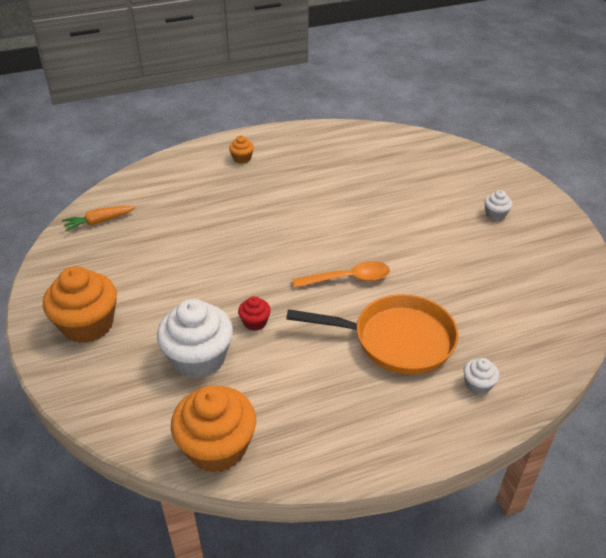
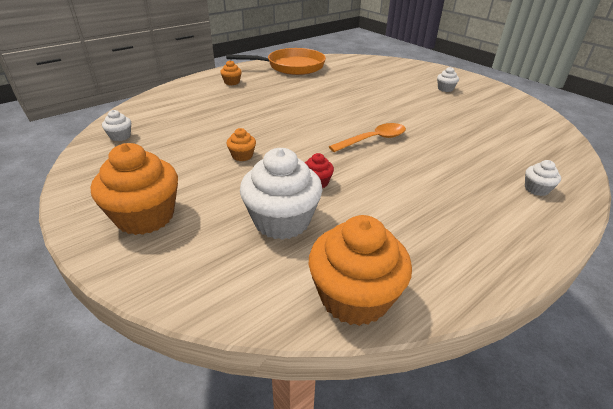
camera: 20 degrees left, 5 degrees down
orange carrot [62,206,135,231] -> white cupcake [102,110,131,141]
orange pan [286,294,459,374] -> orange pan moved to [226,48,326,75]
none -> orange cupcake [227,128,256,161]

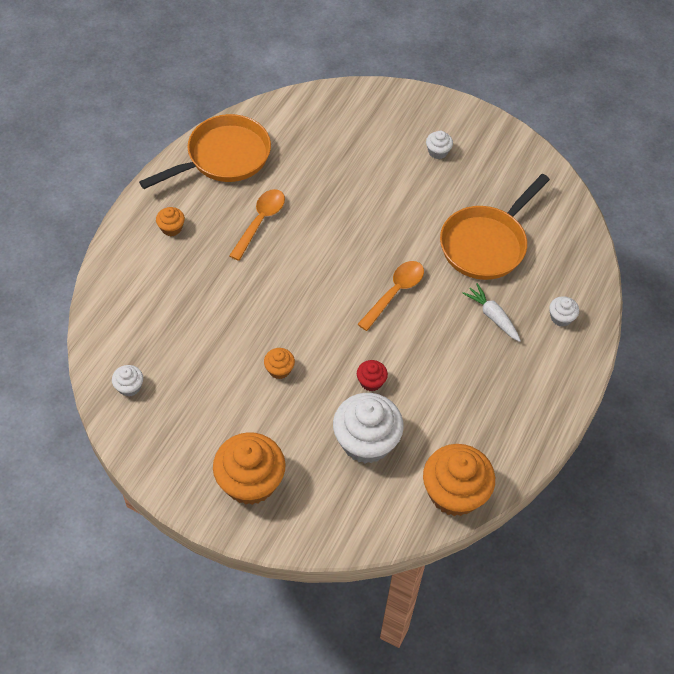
camera: 25 degrees left, 20 degrees up
none -> orange spoon [229,189,285,261]
none -> orange pan [440,174,550,280]
none -> white carrot [462,283,521,342]

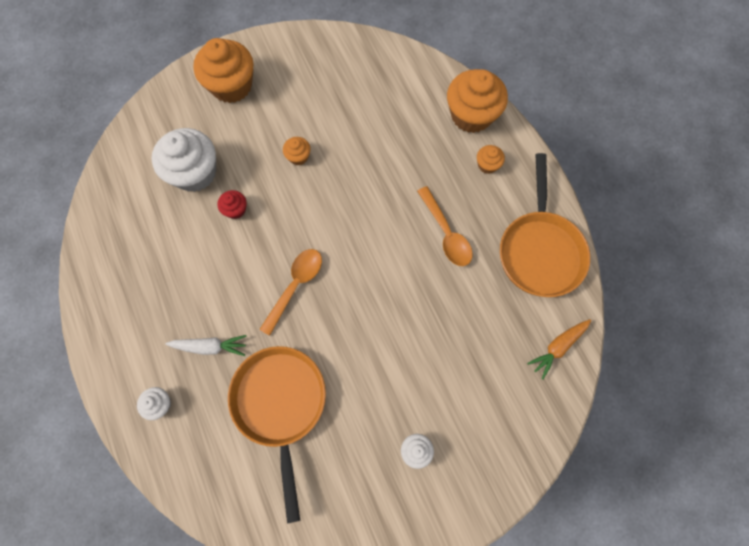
camera: 130 degrees right, 15 degrees up
white cupcake [112,365,143,397] -> none
orange spoon [357,261,424,331] -> orange spoon turned 135 degrees counterclockwise [259,249,322,336]
orange cupcake [423,444,495,516] -> orange cupcake moved to [447,69,508,133]
none -> orange carrot [527,319,591,380]

